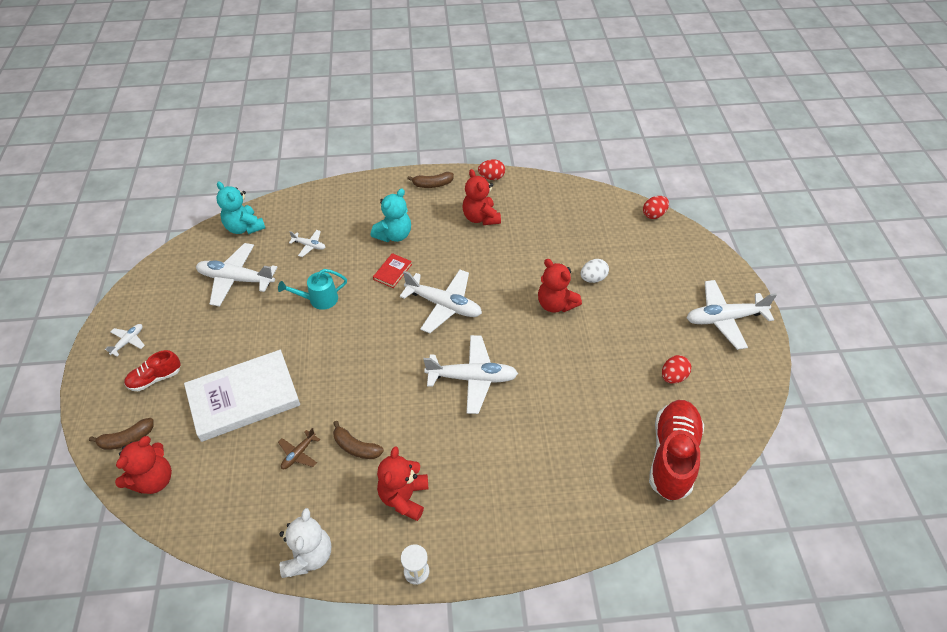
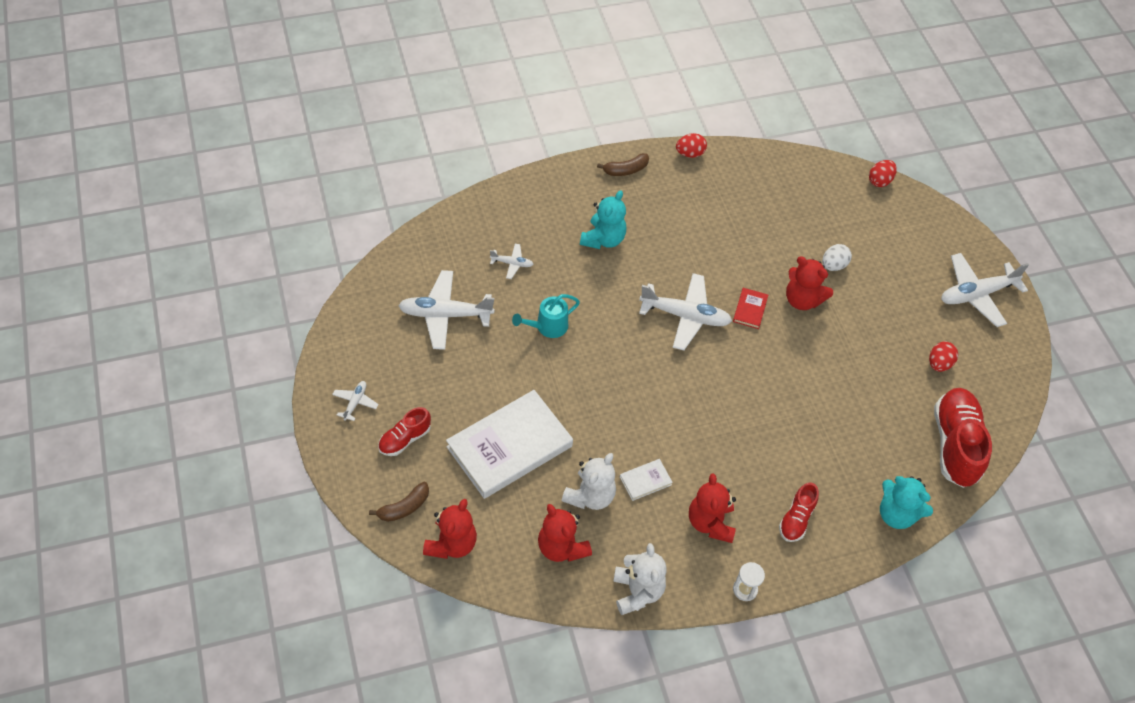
camera: 15 degrees left, 5 degrees up
turquoise teddy bear [217,181,265,234] -> turquoise teddy bear moved to [880,476,933,529]
brown plane [278,428,320,469] -> white teddy bear [562,453,616,510]
brown banana [333,421,384,459] -> white book [620,459,673,501]
red book [373,253,412,288] -> red book moved to [733,288,768,329]
white plane [423,335,518,414] -> none
red teddy bear [462,169,501,225] -> red teddy bear moved to [538,504,592,562]
none -> red shoe [779,482,819,542]

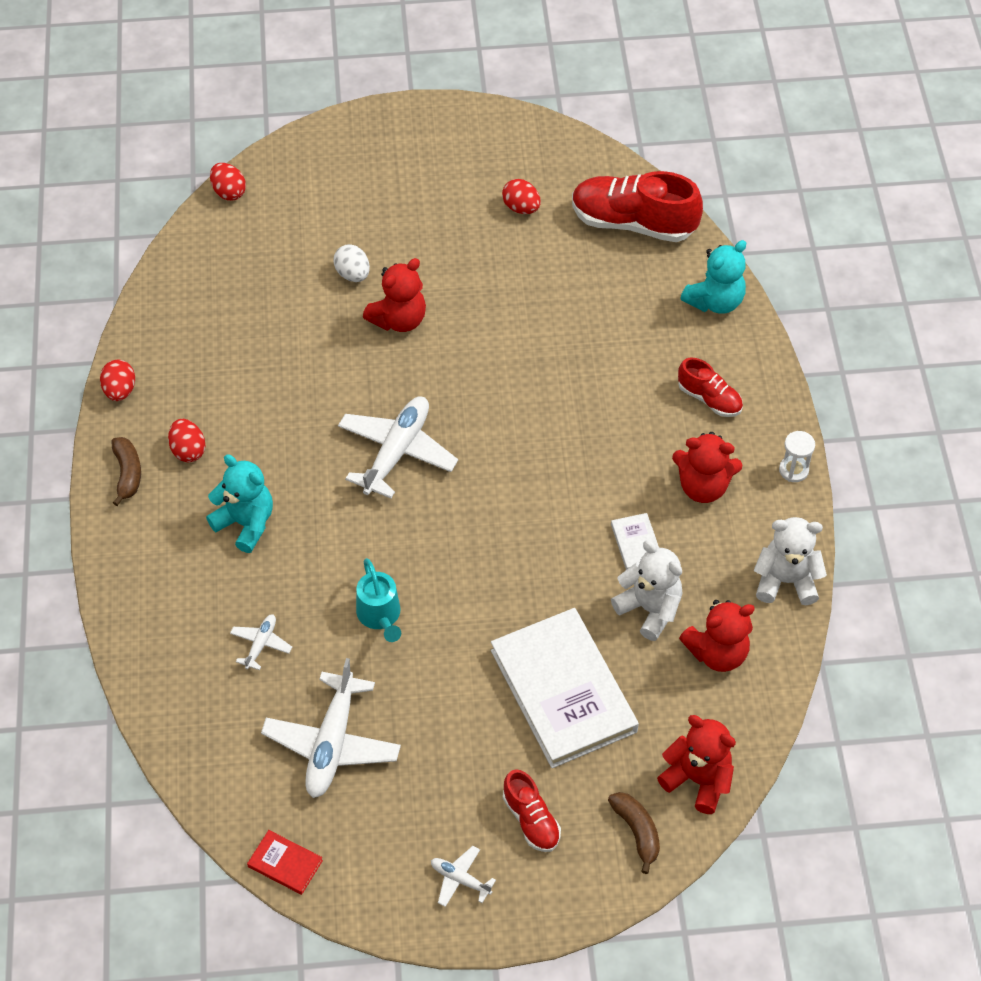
camera: 75 degrees left, 0 degrees up
red book [733,288,768,329] -> red book moved to [247,830,323,895]
white plane [941,253,1029,327] -> none
none -> red egg [168,419,206,462]

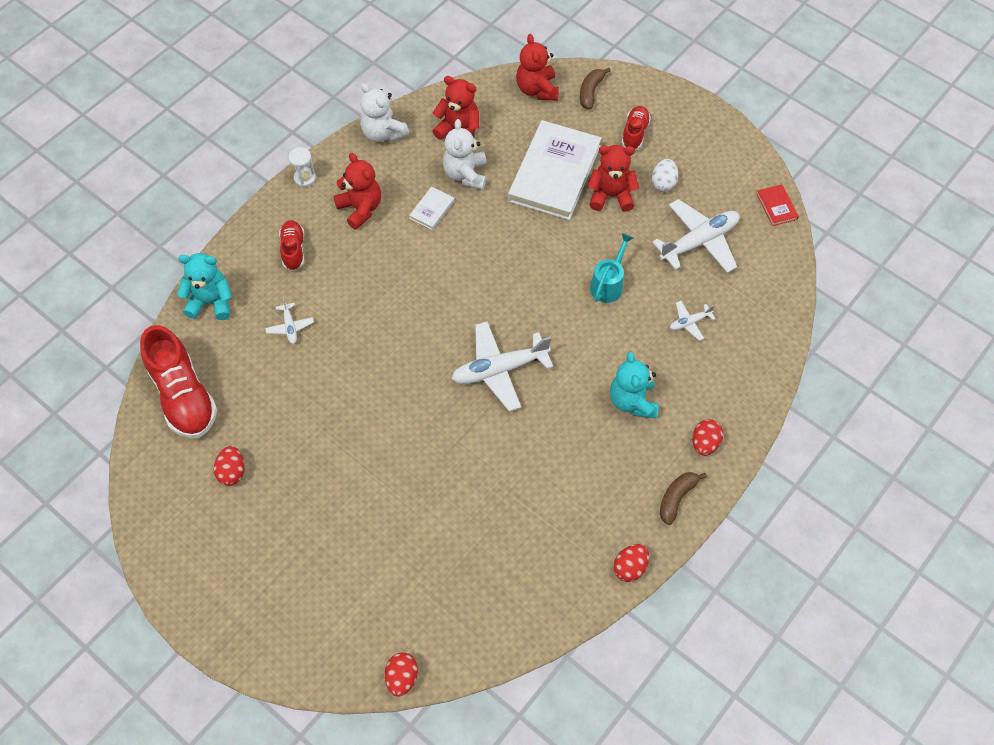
camera: 135 degrees left, 5 degrees up
red egg [168,419,206,462] -> red egg moved to [692,419,723,456]
white egg [334,244,370,282] -> white egg moved to [652,159,678,192]
red teddy bear [363,258,426,332] -> red teddy bear moved to [587,145,639,212]
white plane [431,846,496,907] -> white plane moved to [265,298,314,344]

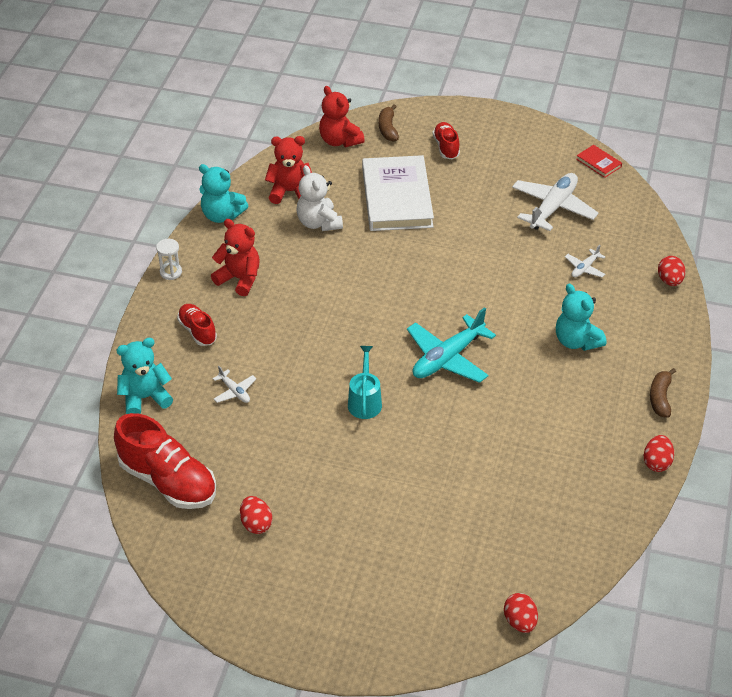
camera: 25 degrees left, 15 degrees down
white teddy bear [360,83,409,142] -> turquoise teddy bear [199,164,248,223]
white book [409,186,454,230] -> none
white plane [452,321,553,411] -> turquoise plane [407,307,496,383]
red teddy bear [587,145,639,212] -> none
turquoise watering can [590,233,633,303] -> turquoise watering can moved to [348,346,382,419]
white egg [652,159,678,192] -> none
red egg [692,419,723,456] -> red egg moved to [658,256,686,286]

